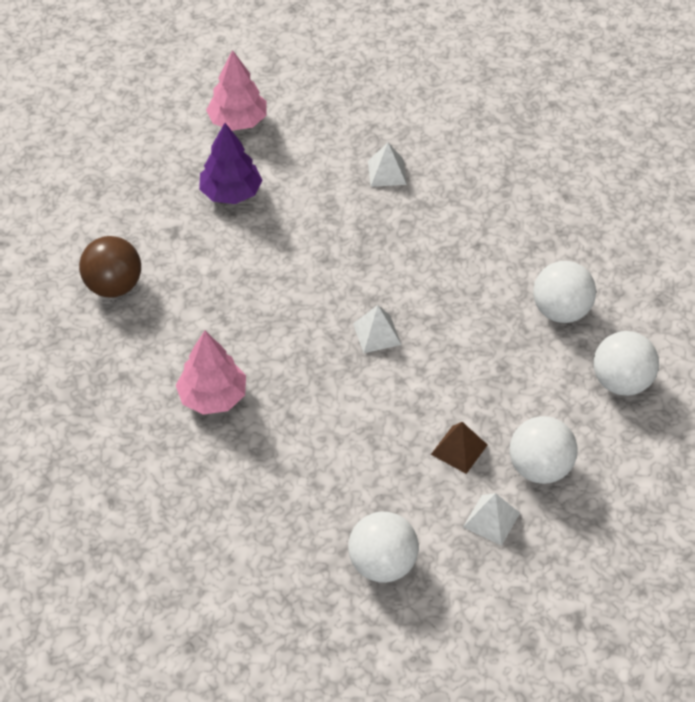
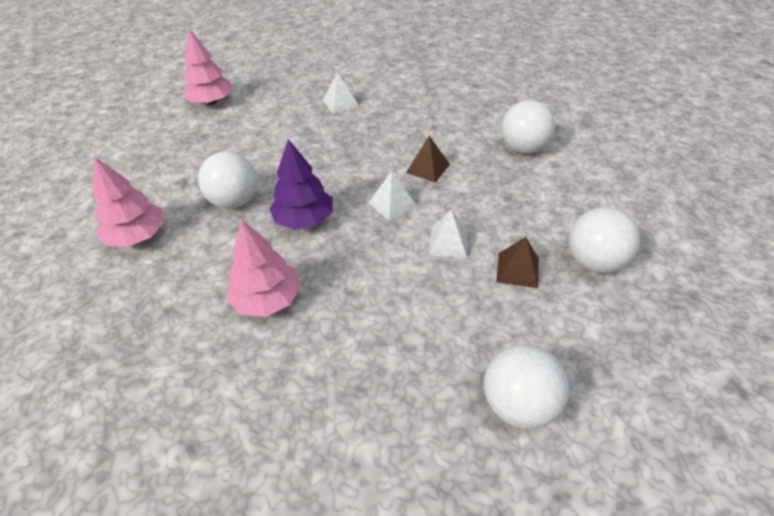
camera: 20 degrees left, 5 degrees down
brown ball [79,236,141,298] -> pink tree [93,157,164,247]
purple tree [199,123,263,204] -> purple tree moved to [270,139,333,230]
white pyramid [463,493,520,546] -> white pyramid moved to [428,209,468,258]
white ball [593,331,659,396] -> white ball moved to [198,151,257,209]
none -> brown pyramid [406,136,450,183]

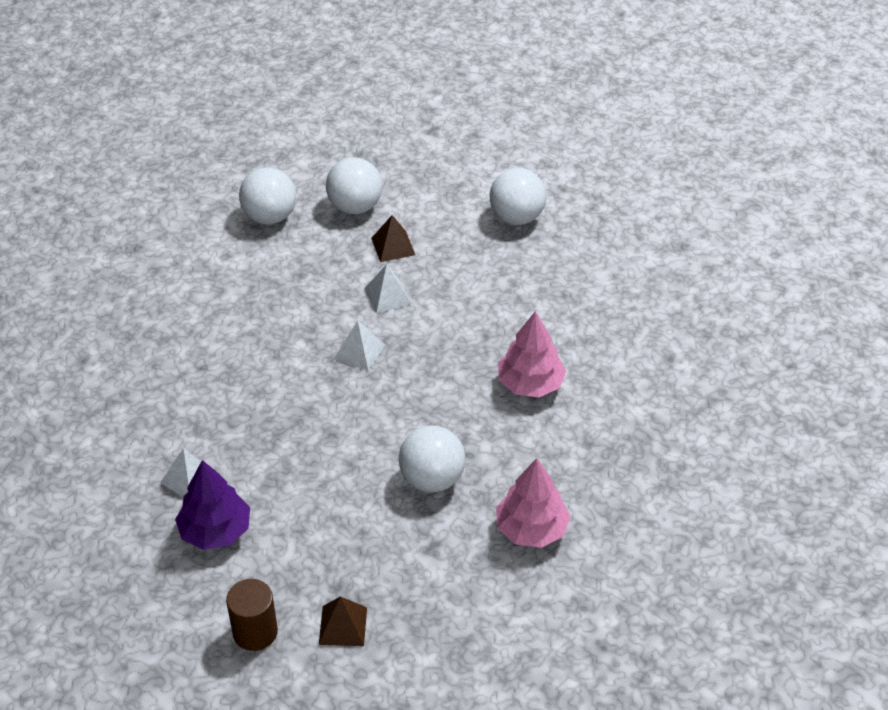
camera: 120 degrees left, 0 degrees up
pink tree [183,29,233,105] -> brown cylinder [226,579,278,651]
purple tree [270,139,333,230] -> purple tree moved to [175,460,250,550]
brown pyramid [406,136,450,183] -> brown pyramid moved to [319,596,367,646]
white ball [501,100,555,154] -> white ball moved to [239,167,296,224]

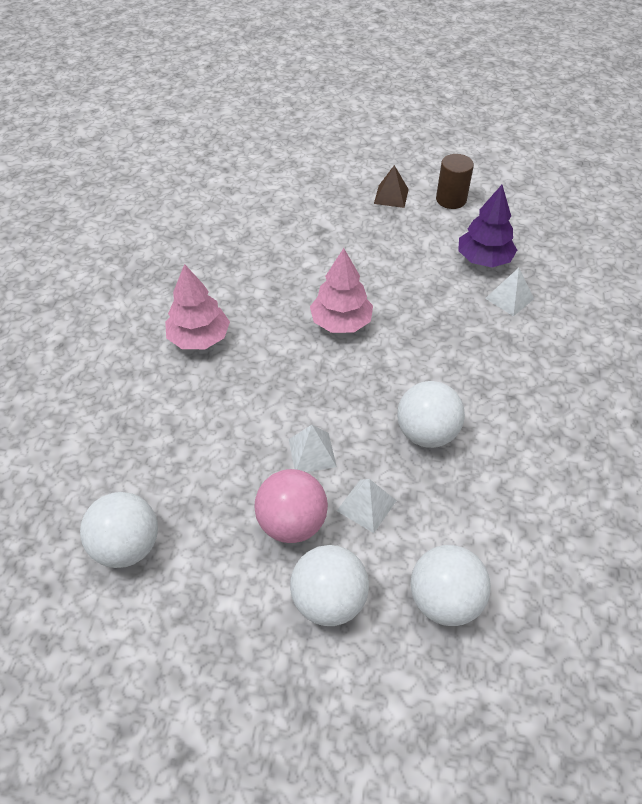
camera: 170 degrees left, 5 degrees up
white pyramid [334,320,385,371] -> white pyramid moved to [337,479,396,533]
brown pyramid [371,215,415,262] -> pink ball [254,469,328,543]
white ball [399,425,465,492] -> white ball moved to [397,381,465,448]
pink tree [496,458,571,548] -> pink tree moved to [310,248,373,333]

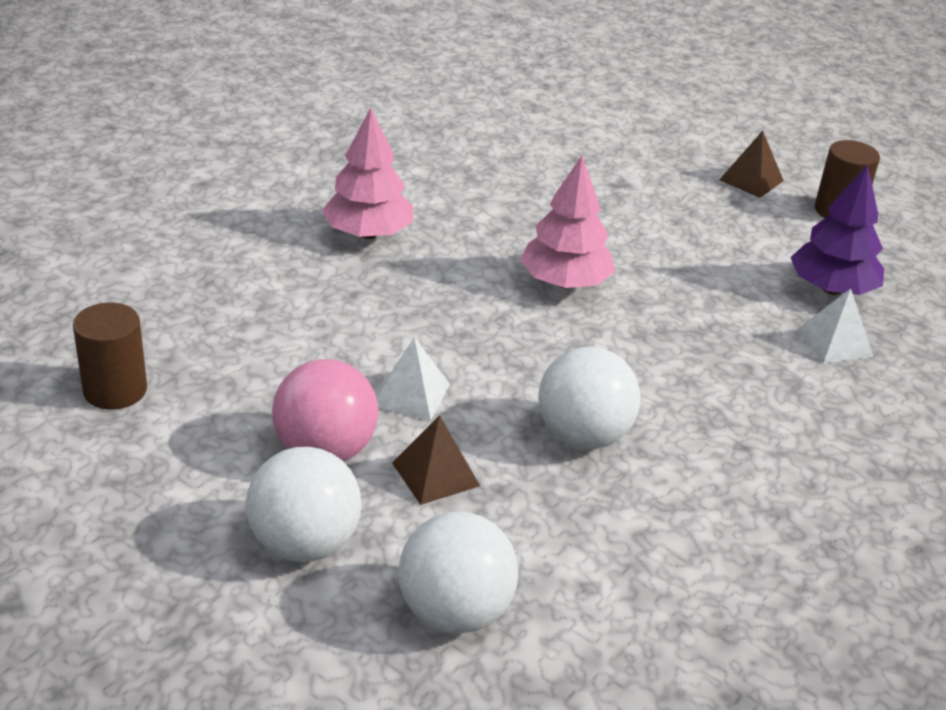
camera: 25 degrees right, 15 degrees down
white ball [80,492,158,568] -> brown cylinder [73,303,147,409]
white pyramid [337,479,396,533] -> brown pyramid [392,415,480,505]

